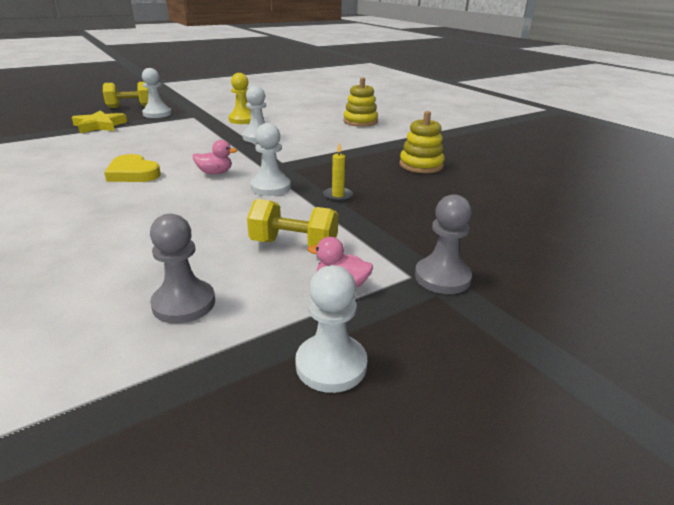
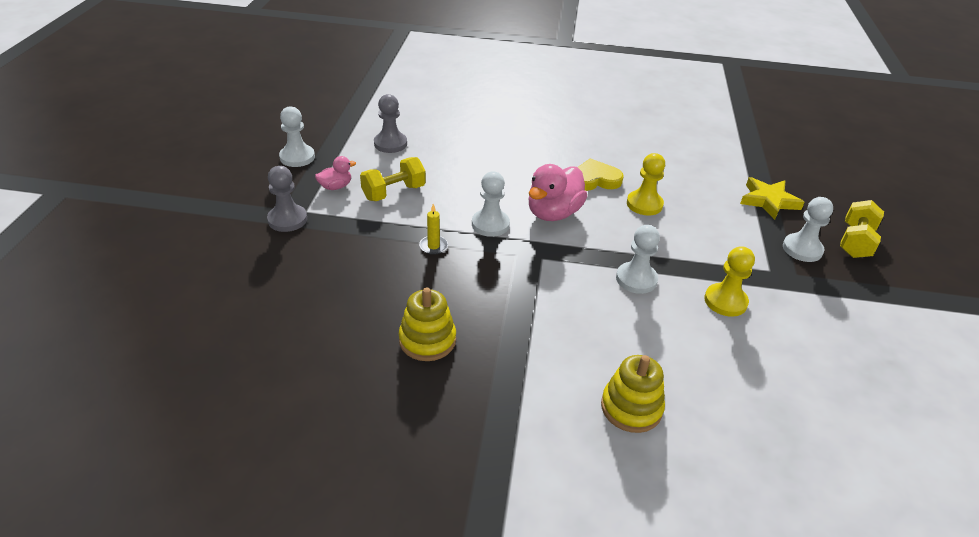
camera: 130 degrees right, 10 degrees up
pink duck [193,140,238,174] -> pink duck [529,164,587,221], size x1.90
none -> yellow pawn [627,153,665,215]

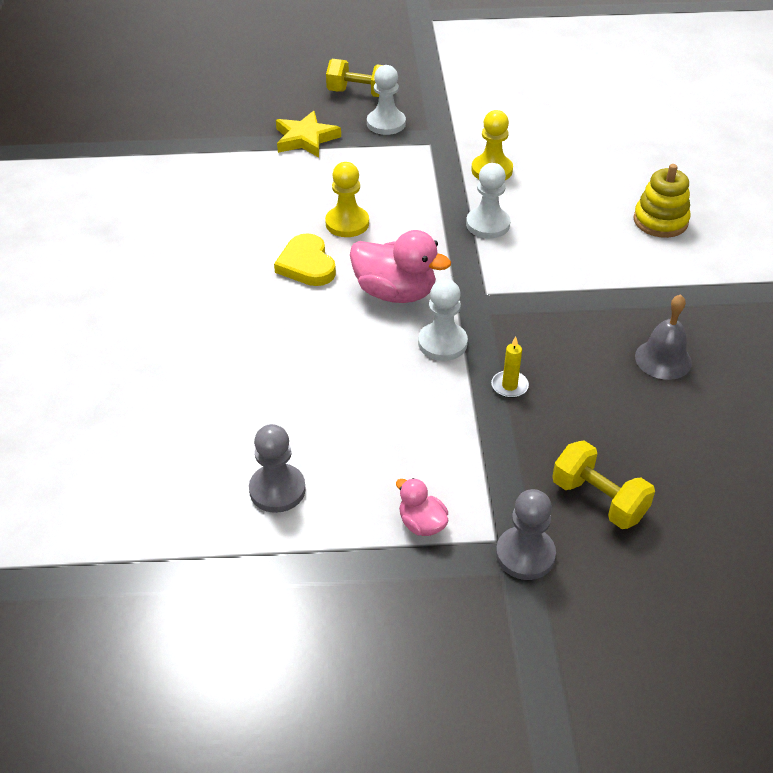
camera: 100 degrees left, 5 degrees up
white pawn [279,106,315,167] -> none
yellow dumbbell [360,157,426,201] -> yellow dumbbell moved to [552,440,655,529]
yellow stacking toy [399,287,456,361] -> grey bell [635,294,692,380]

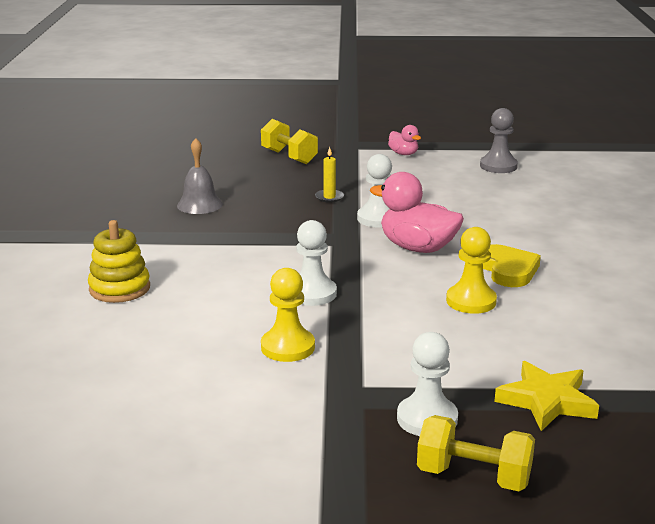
camera: 175 degrees left, 20 degrees down
grey pawn [496,489,556,580] -> none

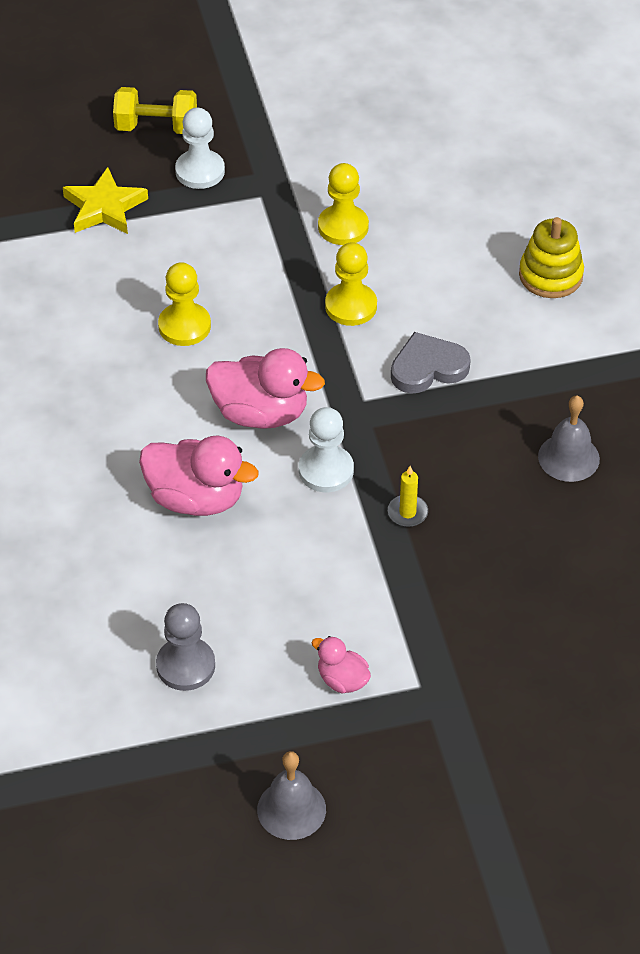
camera: 165 degrees right, 25 degrees up
yellow dumbbell [261,119,318,164] -> none
white pawn [296,220,337,306] -> yellow pawn [325,242,377,326]
yellow heart [483,244,541,287] -> none
none -> pink duck [139,436,259,516]
none -> grey bell [257,751,326,840]
none -> grey heart [391,332,471,394]

